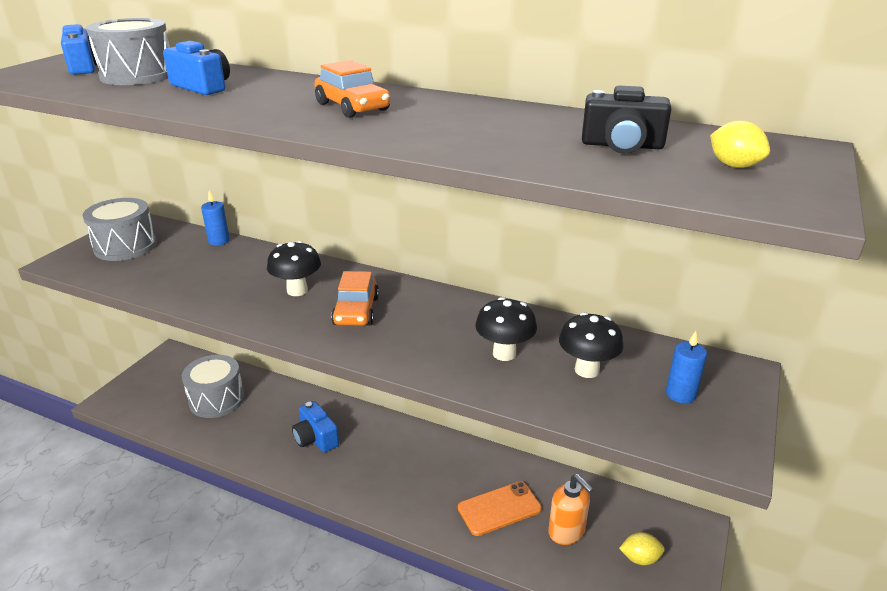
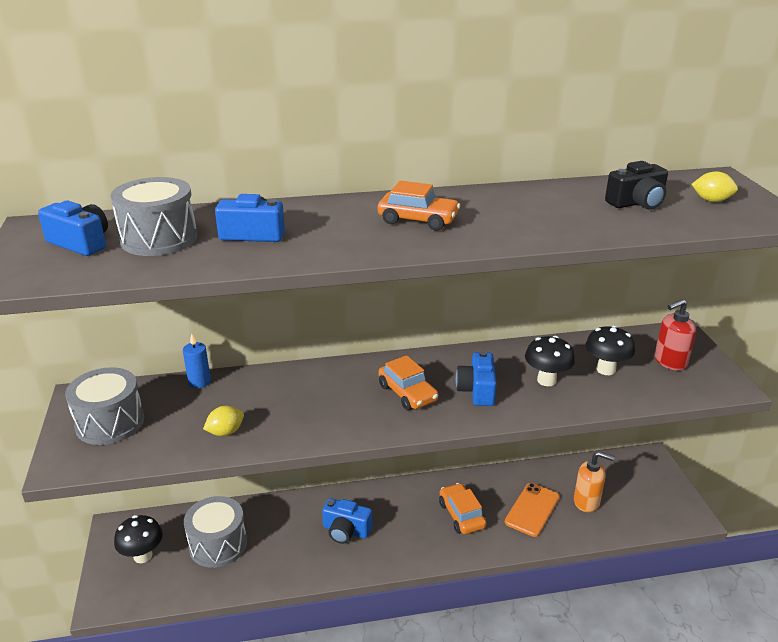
camera: 35 degrees left, 0 degrees up
black mushroom [267,241,321,296] -> black mushroom moved to [114,515,163,563]
yellow lemon [619,532,665,565] -> yellow lemon moved to [203,406,244,436]
blue candle [666,331,707,403] -> red soap dispenser [654,299,696,371]
none -> orange car [439,483,486,534]
none -> blue camera [456,351,497,406]

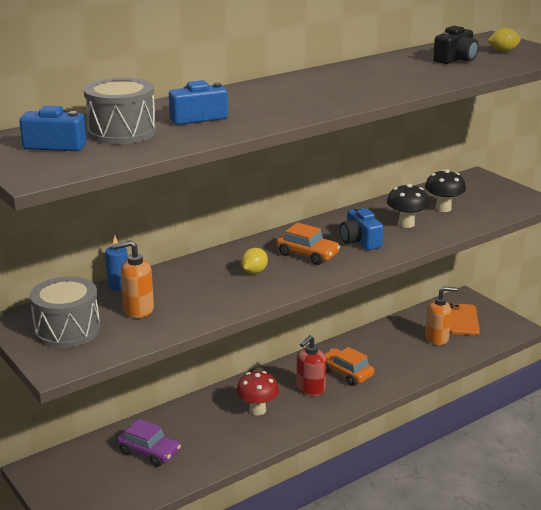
camera: 25 degrees left, 5 degrees down
black mushroom [114,515,163,563] -> none
grey drum [184,496,247,568] -> purple car [117,419,181,467]
yellow lemon [203,406,244,436] -> yellow lemon moved to [241,248,268,274]
blue camera [322,498,372,544] -> red mushroom [236,371,279,416]
orange car [378,181,460,231] -> none
orange phone [505,483,560,537] -> orange phone moved to [449,303,480,335]
red soap dispenser [654,299,696,371] -> red soap dispenser moved to [296,335,326,396]
none -> orange soap dispenser [113,240,154,318]

